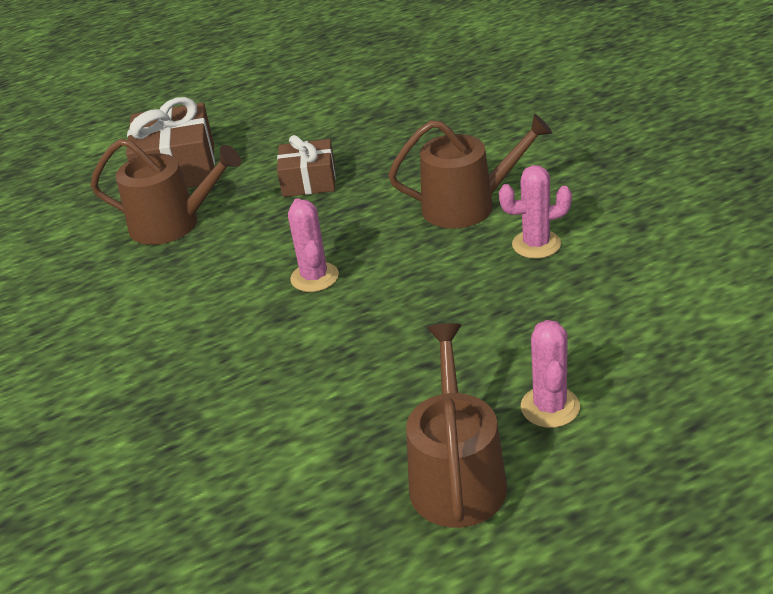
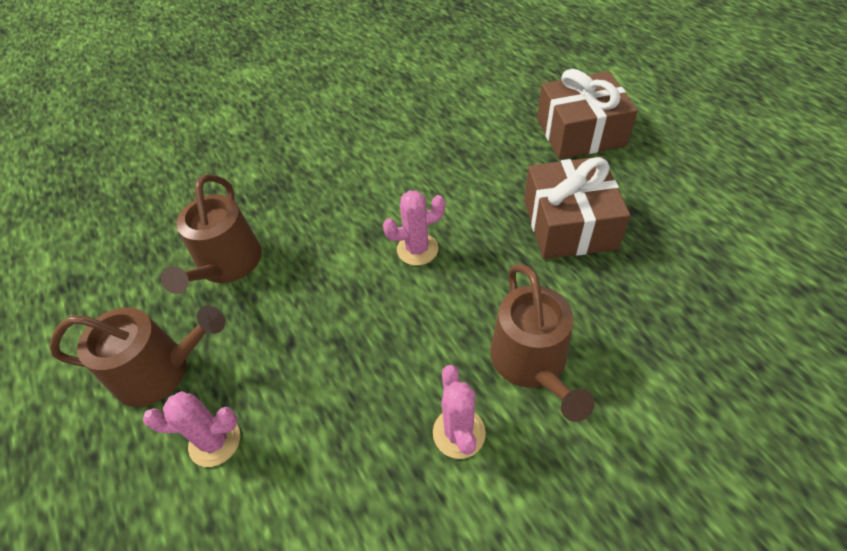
camera: 85 degrees right, 15 degrees up
brown watering can [90,139,241,245] -> brown watering can moved to [161,175,262,294]
brown gift [277,135,336,197] -> brown gift [524,156,631,259], size x1.59

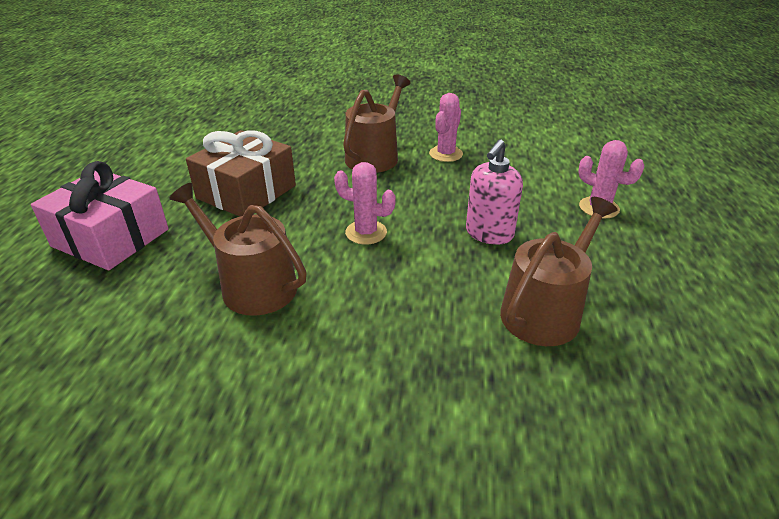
camera: 145 degrees left, 15 degrees down
brown watering can [49,306,225,407] -> brown watering can moved to [169,183,307,316]
brown gift [537,69,638,159] -> pink gift [31,161,169,270]
none -> pink soap dispenser [466,140,523,245]

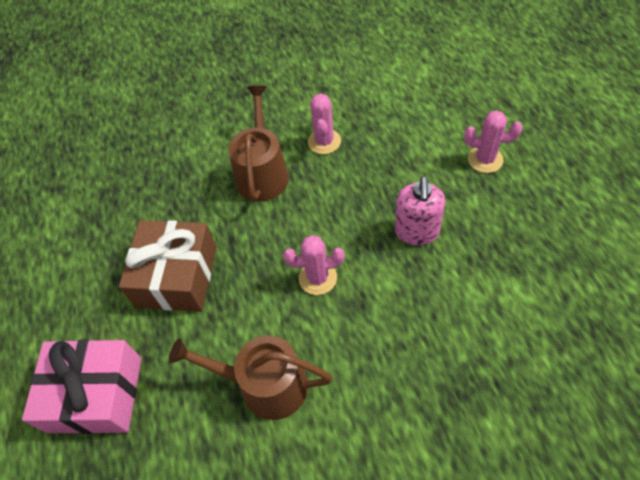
camera: 20 degrees left, 20 degrees up
brown watering can [500,197,618,346] -> none

